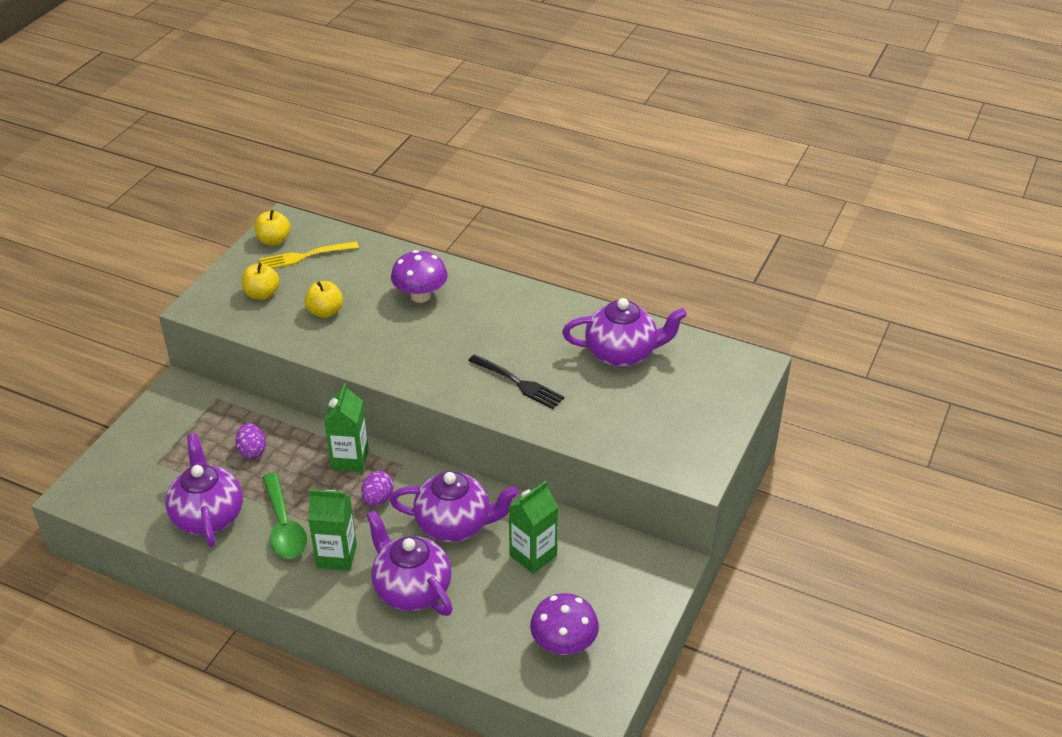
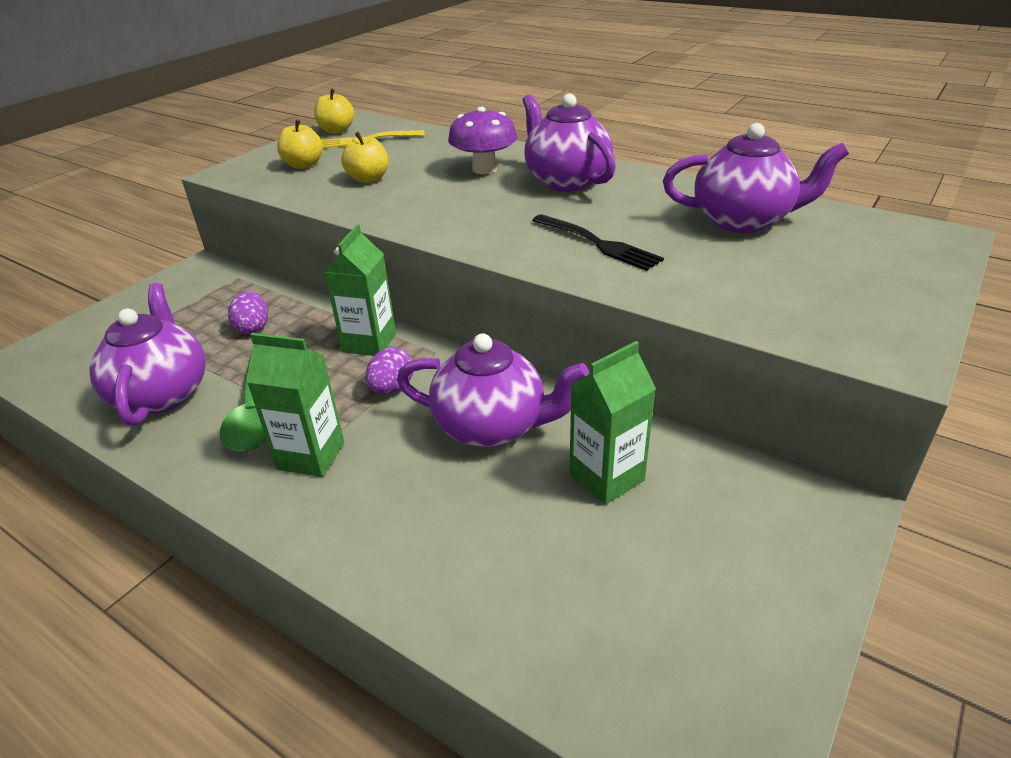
camera: 10 degrees right, 5 degrees down
purple teapot [366,510,453,616] -> purple teapot moved to [522,93,616,192]
purple mushroom [530,593,599,655] -> none

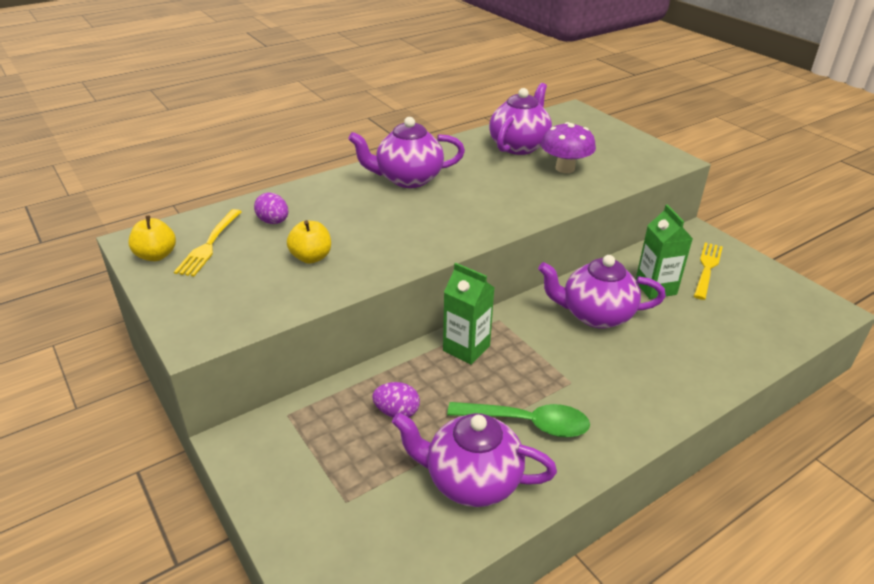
camera: 70 degrees left, 0 degrees up
green carton [246,333,344,477] -> none
yellow apple [277,119,323,169] -> none
purple egg [365,347,413,394] -> purple egg moved to [254,192,288,224]
purple teapot [397,333,589,447] -> purple teapot turned 120 degrees counterclockwise [538,255,666,329]
purple mushroom [448,107,518,174] -> purple mushroom moved to [541,122,596,173]
black fork [532,214,664,271] -> none
none -> yellow fork [694,243,723,300]

